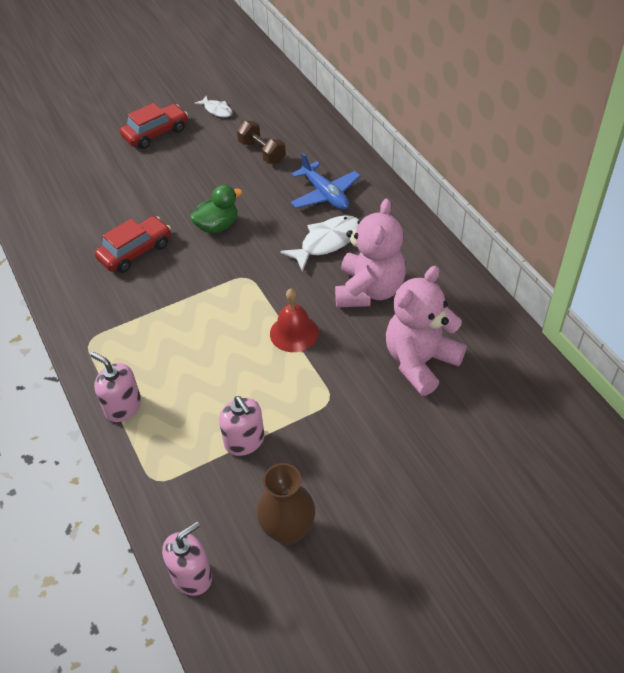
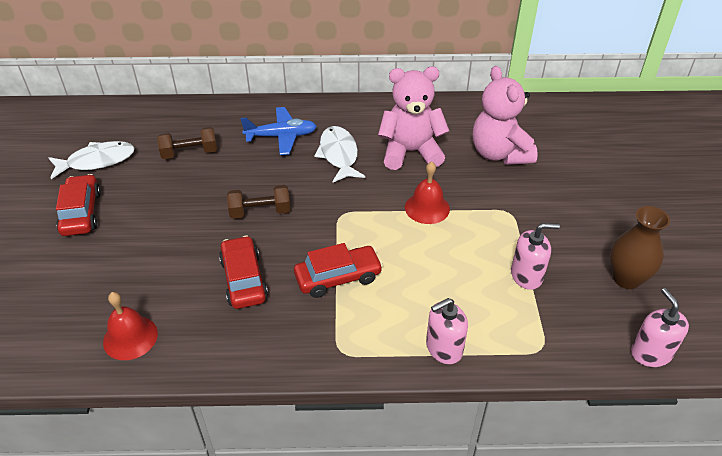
camera: 65 degrees left, 5 degrees down
green duck [190,185,243,233] -> brown dumbbell [227,185,290,219]
white fish [194,96,232,117] -> white fish [48,141,135,179], size x1.71
pink teddy bear [335,199,406,308] -> pink teddy bear turned 45 degrees counterclockwise [378,67,449,170]
none -> red bell [103,292,158,360]
none -> red car [294,243,383,298]

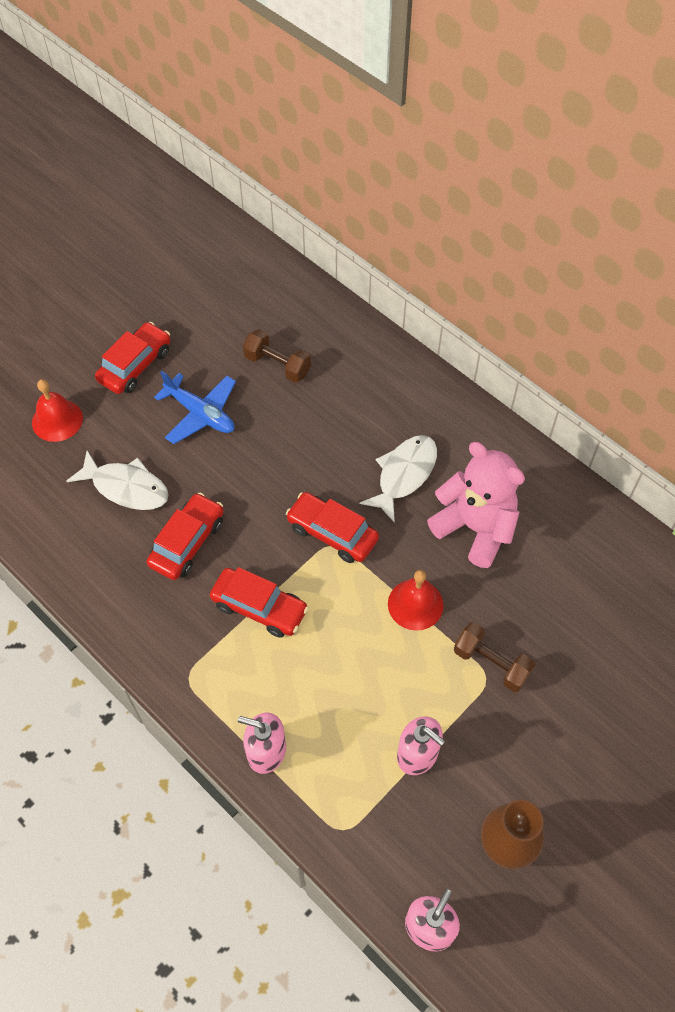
camera: 45 degrees right, 15 degrees up
white fish [48,141,135,179] -> white fish moved to [66,451,169,510]
red bell [103,292,158,360] -> red bell moved to [32,379,83,442]
brown dumbbell [227,185,290,219] -> brown dumbbell moved to [454,622,535,692]
blue plane [241,107,317,155] -> blue plane moved to [154,371,236,444]
pink teddy bear [473,66,538,165] -> none
none -> red car [286,492,379,563]

